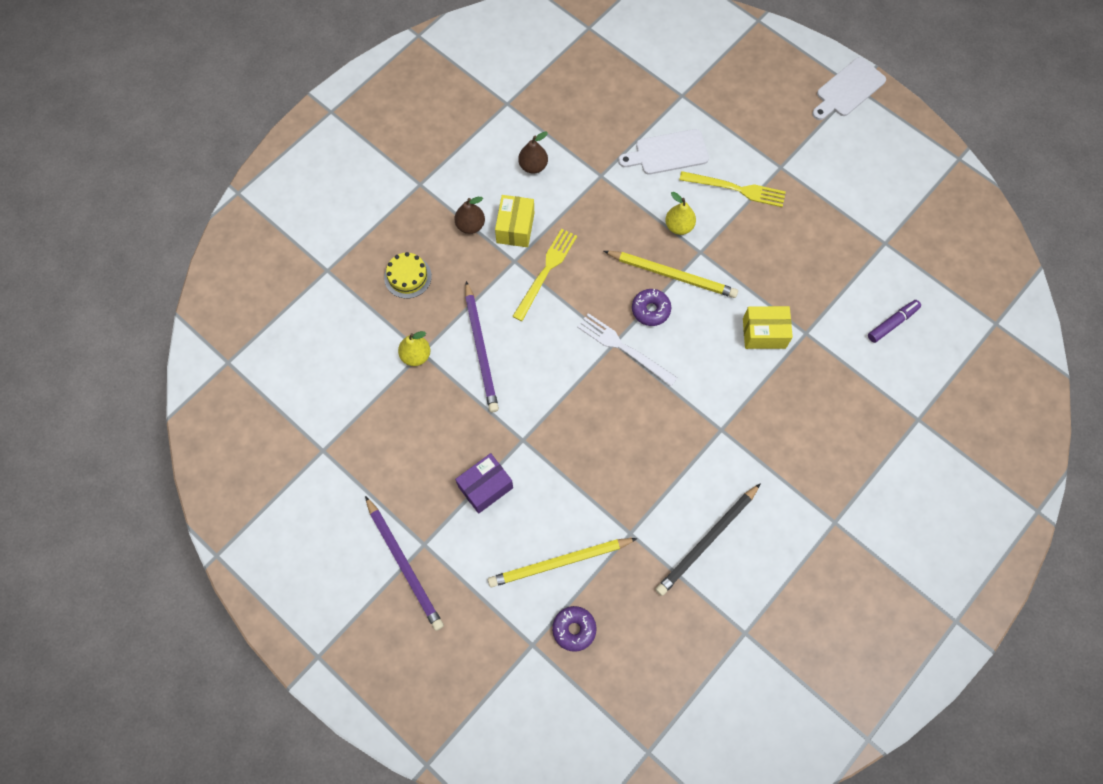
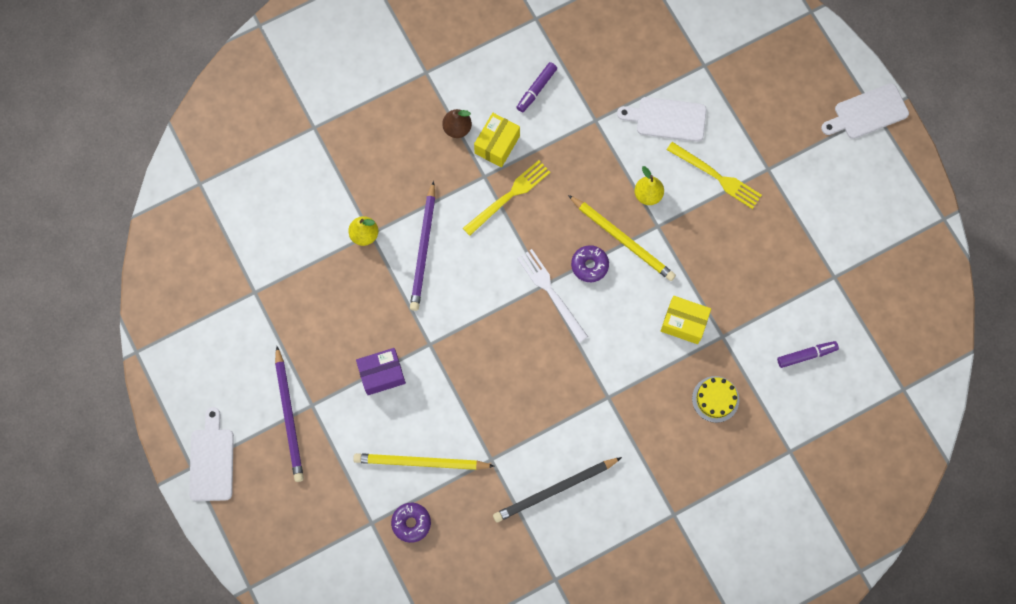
camera: 20 degrees right, 5 degrees up
yellow cake [384,252,432,299] -> yellow cake moved to [692,376,739,423]
brown pear [518,131,548,174] -> purple marker [516,62,557,112]
none -> white cutting board [189,407,234,501]

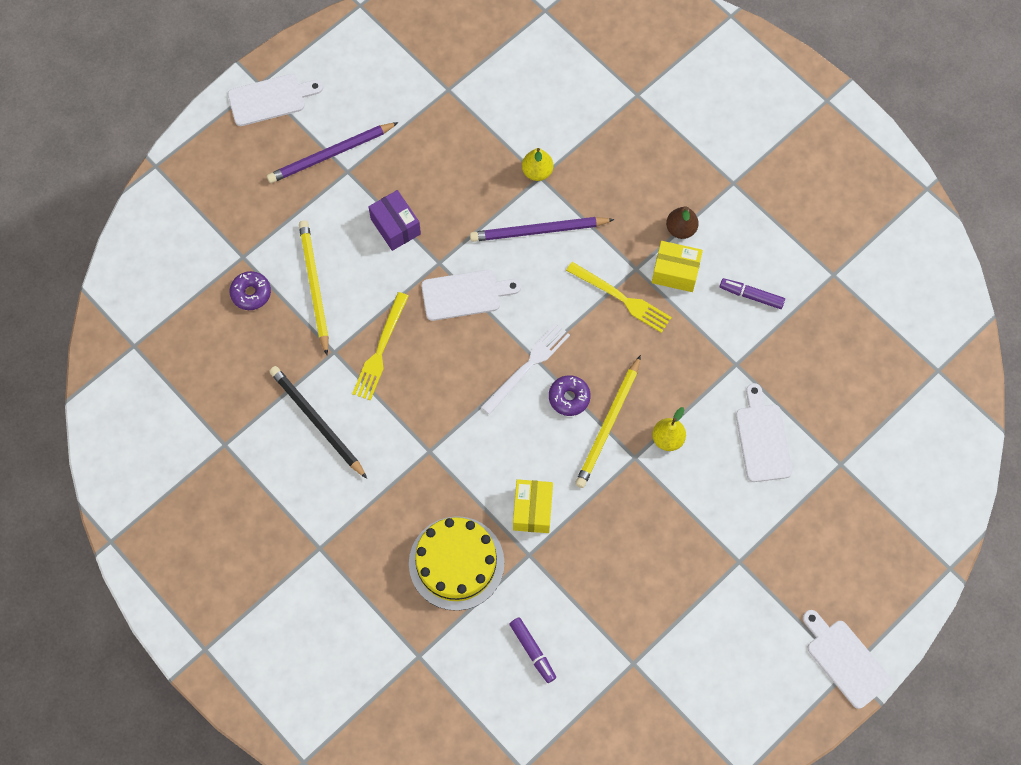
camera: 75 degrees right, 5 degrees down
yellow fork [667,142,762,209] -> yellow fork moved to [352,292,409,401]
yellow cake [692,376,739,423] -> yellow cake [409,516,504,611], size x1.81
none -> white cutting board [421,270,521,321]

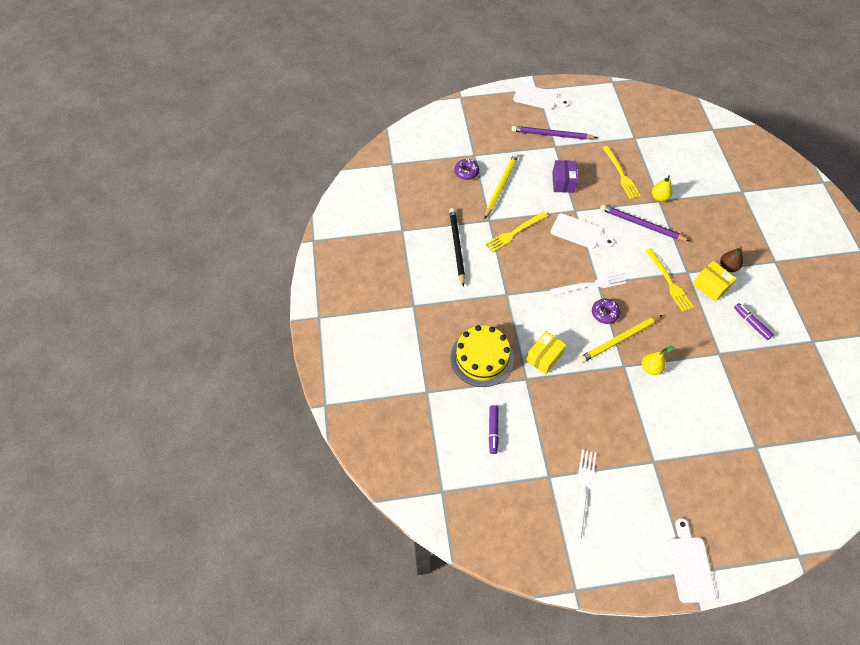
camera: 35 degrees right, 10 degrees down
white cutting board [736,383,793,482] -> none
none -> white fork [572,449,597,539]
none -> yellow fork [603,146,641,199]

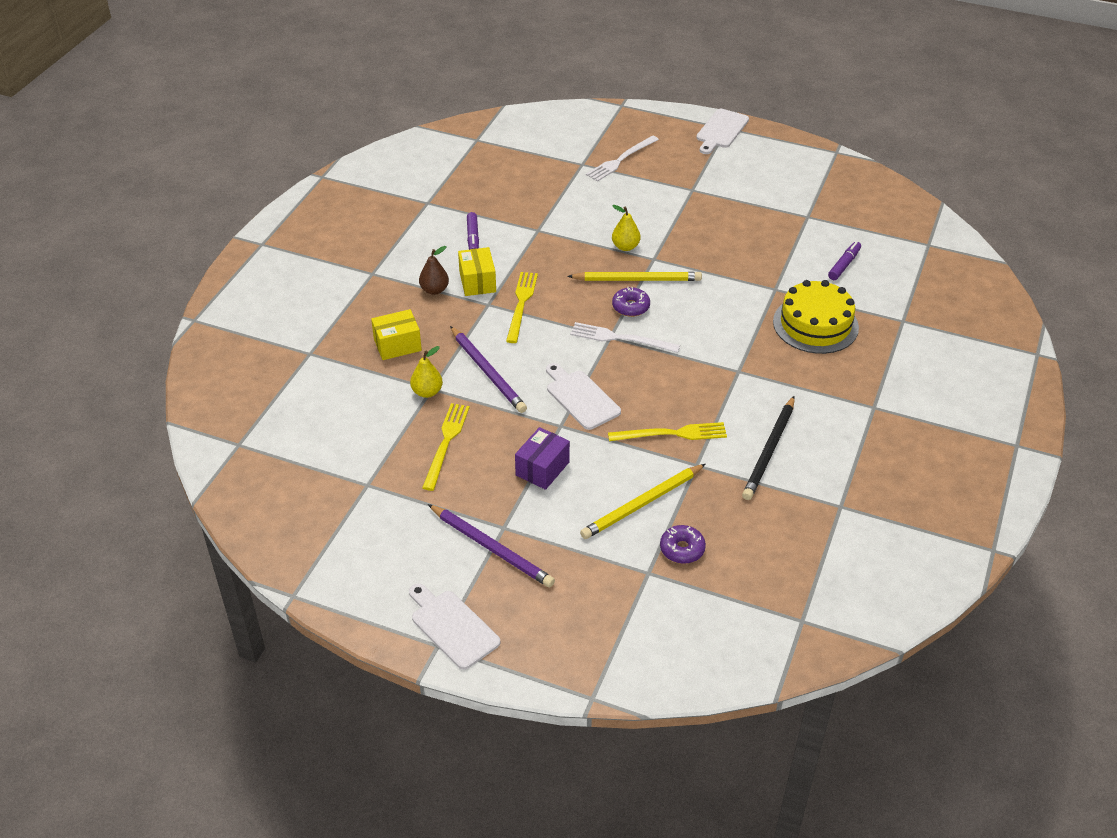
camera: 150 degrees left, 15 degrees down
yellow box [526,331,566,375] -> yellow box moved to [371,309,422,360]
white fork [572,449,597,539] -> white fork moved to [586,135,659,182]

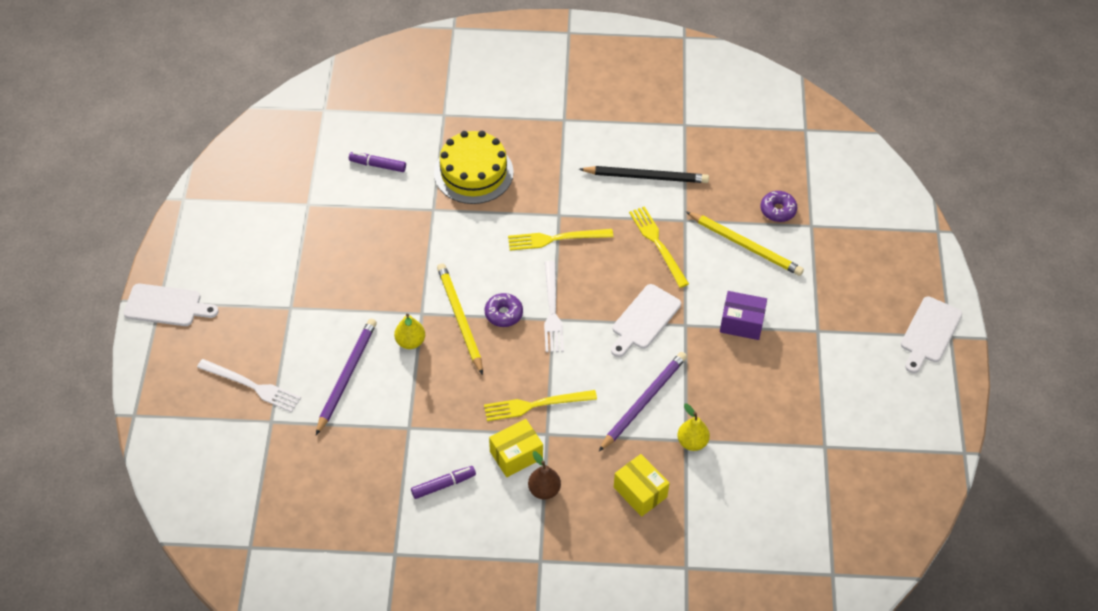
camera: 110 degrees left, 10 degrees up
yellow fork [422,403,470,491] -> yellow fork moved to [508,229,613,251]
purple pencil [428,504,555,587] -> purple pencil moved to [316,319,377,435]

